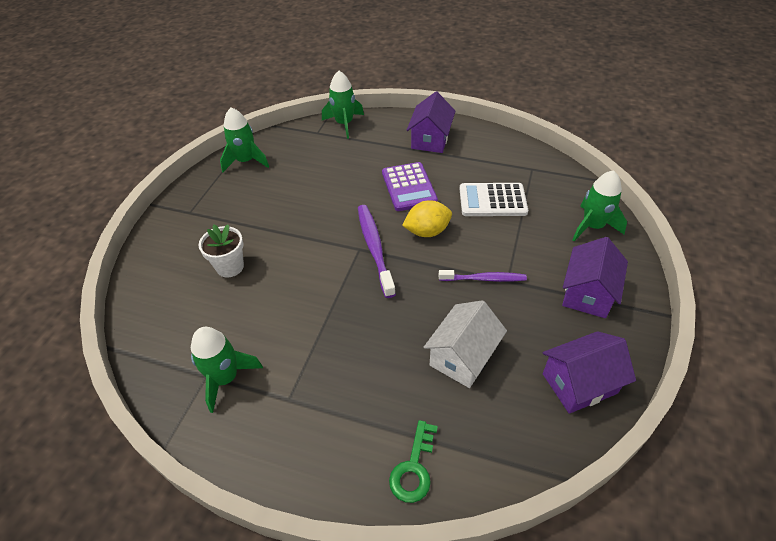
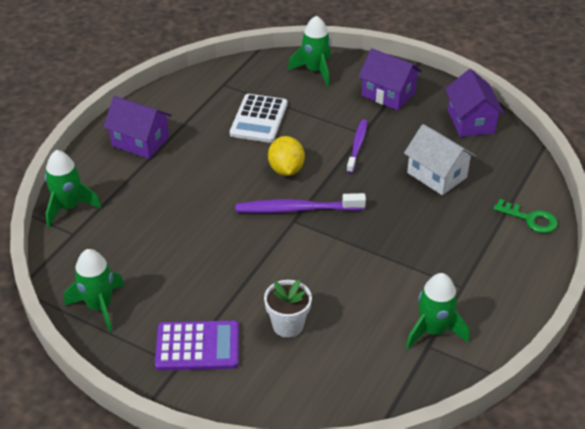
camera: 80 degrees left, 5 degrees down
purple calculator [382,162,438,211] -> purple calculator moved to [155,321,239,371]

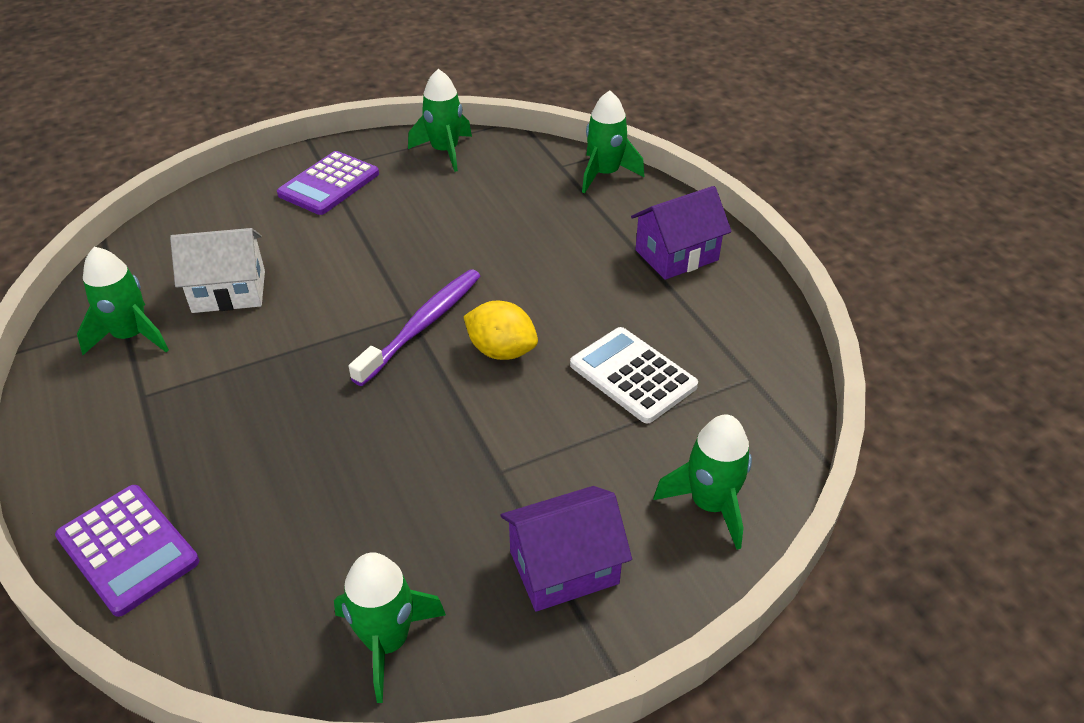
camera: 125 degrees right, 0 degrees up
white flower pot [264,280,312,338] -> none
purple toothbrush [347,119,368,173] -> none
white house [404,124,476,195] -> white house moved to [170,228,265,313]
purple house [445,69,505,137] -> green rocket [334,552,446,703]
green key [493,199,558,233] -> purple calculator [55,485,199,617]

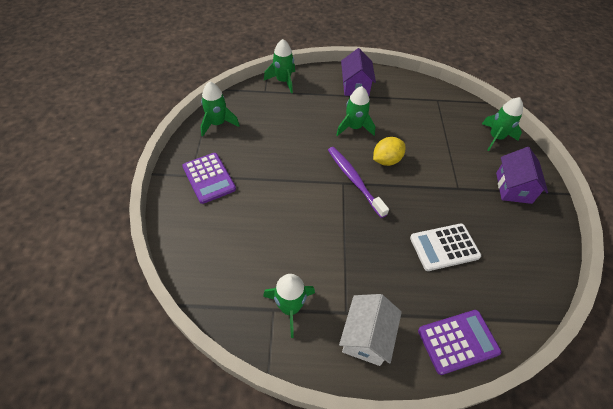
camera: 65 degrees left, 10 degrees up
white house [170,228,265,313] -> white house moved to [339,294,402,366]
green rocket [334,552,446,703] -> green rocket moved to [336,86,375,136]
white calculator [570,327,698,423] -> white calculator moved to [410,223,481,271]

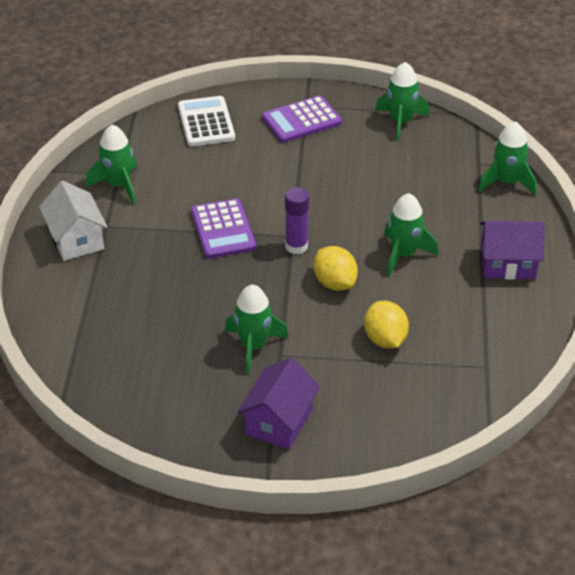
camera: 95 degrees right, 10 degrees down
purple toothbrush [328,147,389,218] -> purple glue stick [285,187,309,255]
white house [339,294,402,366] -> white house turned 45 degrees clockwise [39,181,108,261]
white calculator [410,223,481,271] -> white calculator moved to [178,96,235,146]
purple calculator [418,310,501,375] -> purple calculator moved to [191,199,256,259]
green rocket [482,97,523,151] -> green rocket moved to [225,285,289,374]
purple house [496,147,548,204] -> purple house turned 75 degrees counterclockwise [237,358,320,450]
none -> yellow lemon [364,301,409,349]

